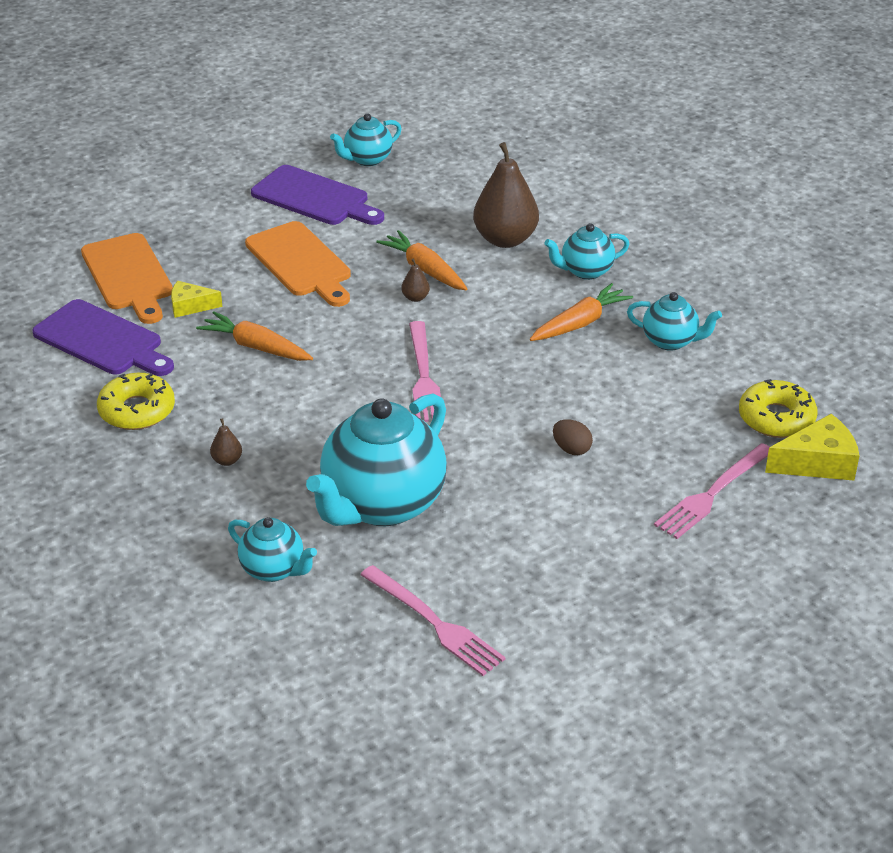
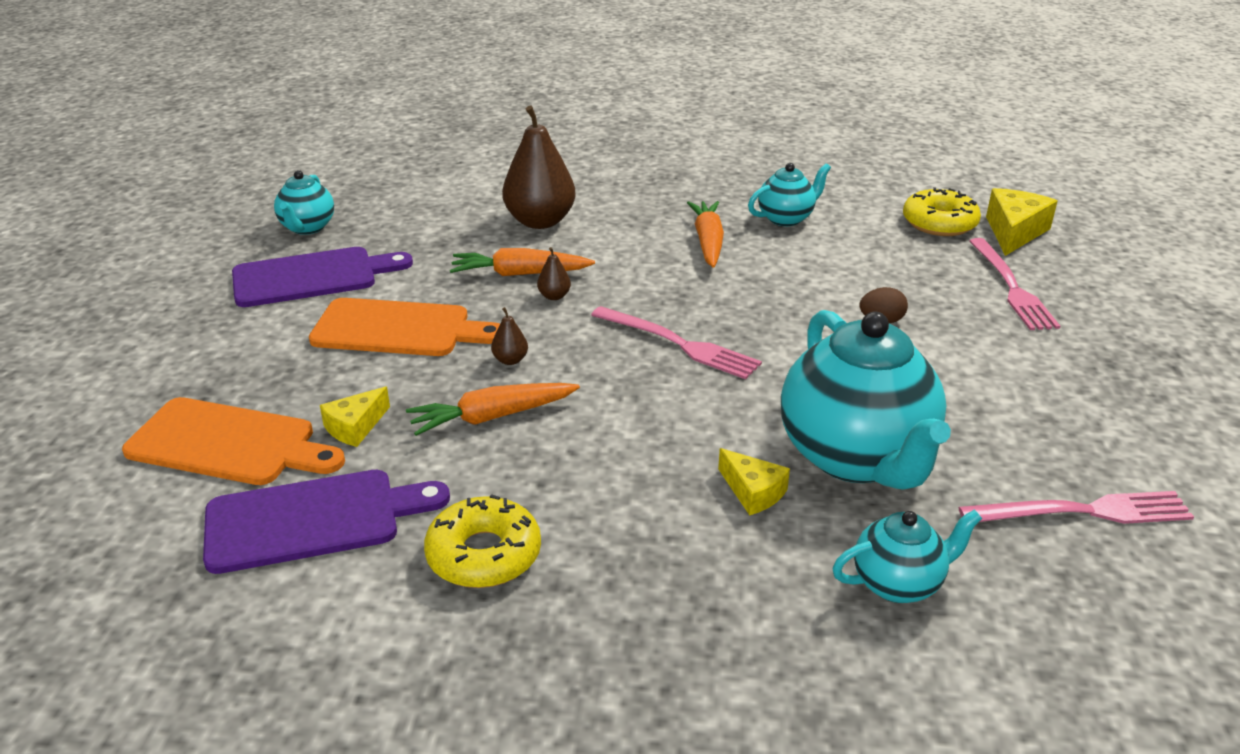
camera: 50 degrees left, 5 degrees down
brown pear [210,418,242,466] -> brown pear moved to [491,307,528,365]
turquoise teapot [544,223,630,280] -> none
none -> yellow cheese [718,448,790,515]

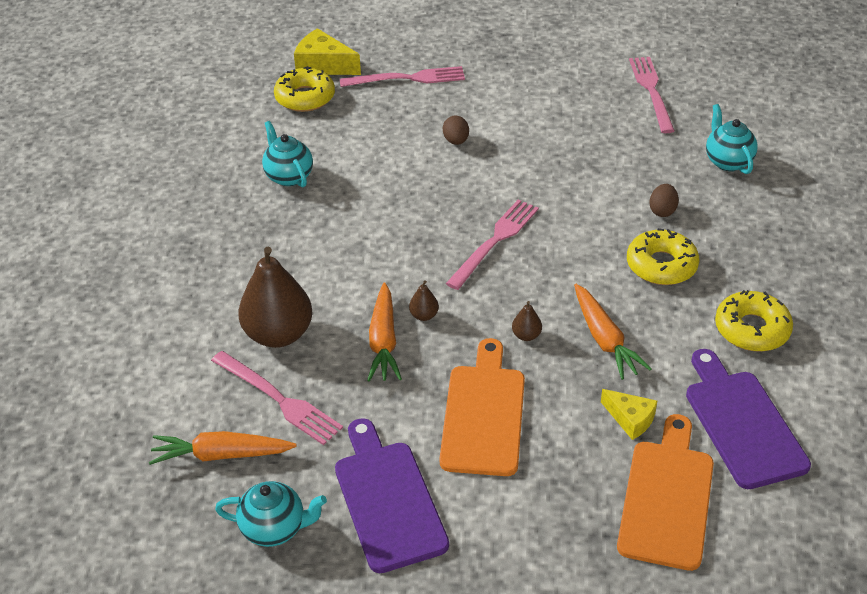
camera: 90 degrees left, 10 degrees up
orange carrot [687,201,724,268] -> orange carrot moved to [149,431,297,465]
yellow cheese [718,448,790,515] -> brown egg [649,184,679,217]
turquoise teapot [781,310,951,490] -> none
none -> pink fork [211,351,343,445]
none -> yellow donut [627,228,699,285]

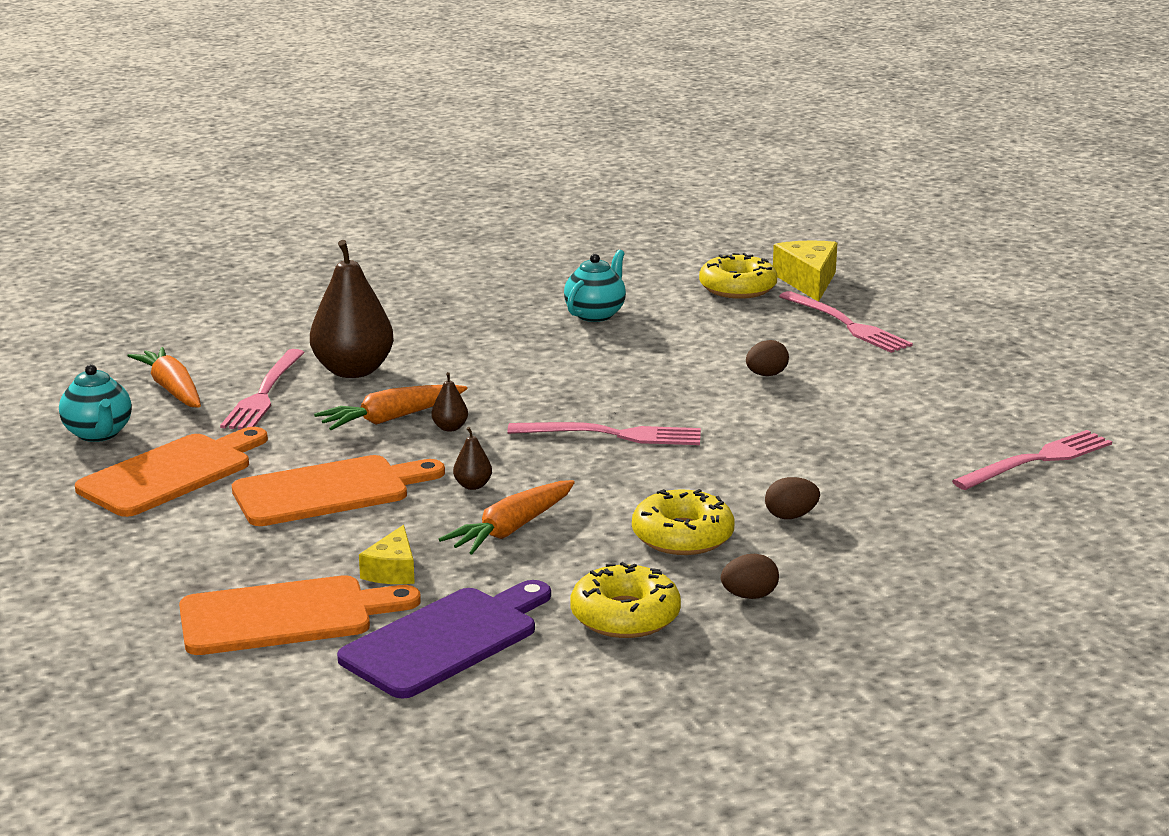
camera: 60 degrees right, 20 degrees down
purple cutting board [335,418,449,573] -> orange cutting board [75,427,268,517]
turquoise teapot [706,104,758,174] -> none
none -> brown egg [721,554,779,599]

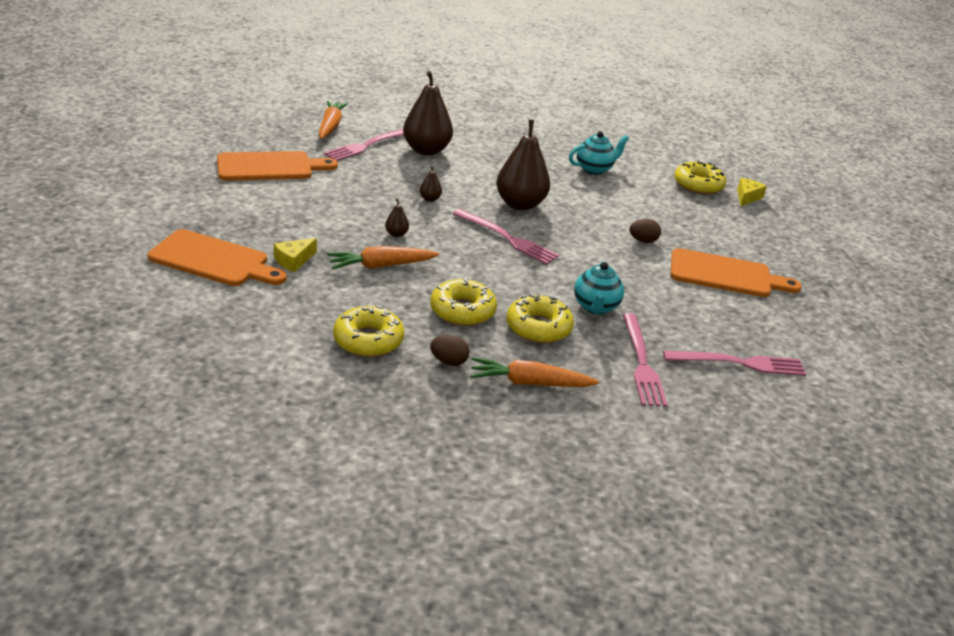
camera: 30 degrees right, 10 degrees up
turquoise teapot [59,364,132,442] -> turquoise teapot moved to [574,261,624,314]
orange cutting board [232,455,445,526] -> orange cutting board moved to [670,248,802,297]
orange carrot [314,385,467,430] -> orange carrot moved to [470,357,599,387]
purple cutting board [337,580,551,698] -> none
brown egg [765,477,820,519] -> yellow donut [506,294,574,343]
yellow cheese [773,240,837,302] -> yellow cheese [737,178,767,206], size x0.63
pink fork [779,291,913,353] -> pink fork moved to [623,313,668,407]
none -> brown pear [496,120,550,210]

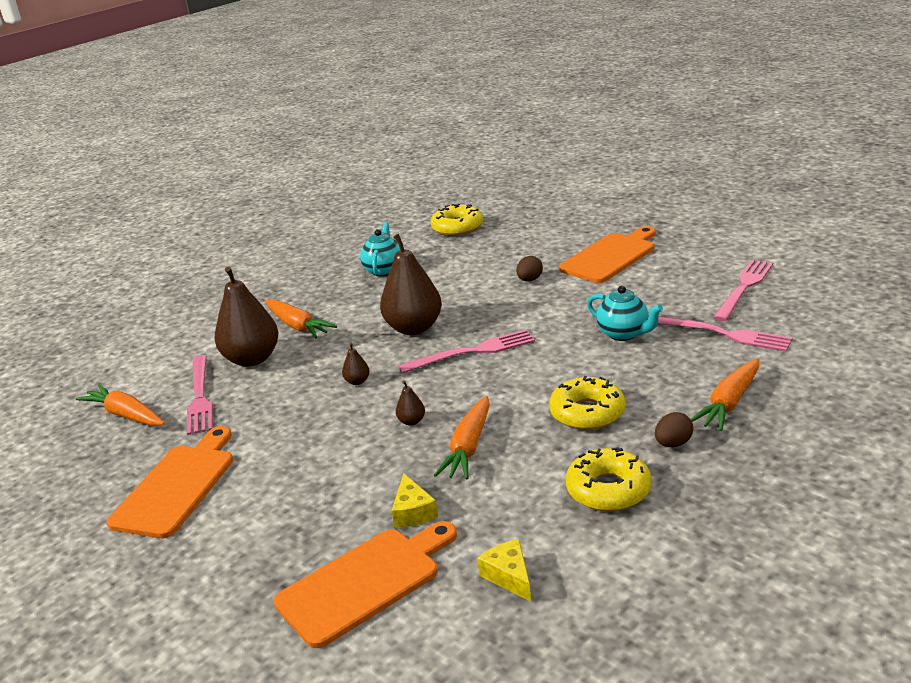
camera: 50 degrees left, 5 degrees down
yellow donut [506,294,574,343] -> none
yellow cheese [737,178,767,206] -> yellow cheese moved to [477,539,531,602]
none -> orange carrot [265,299,337,338]

